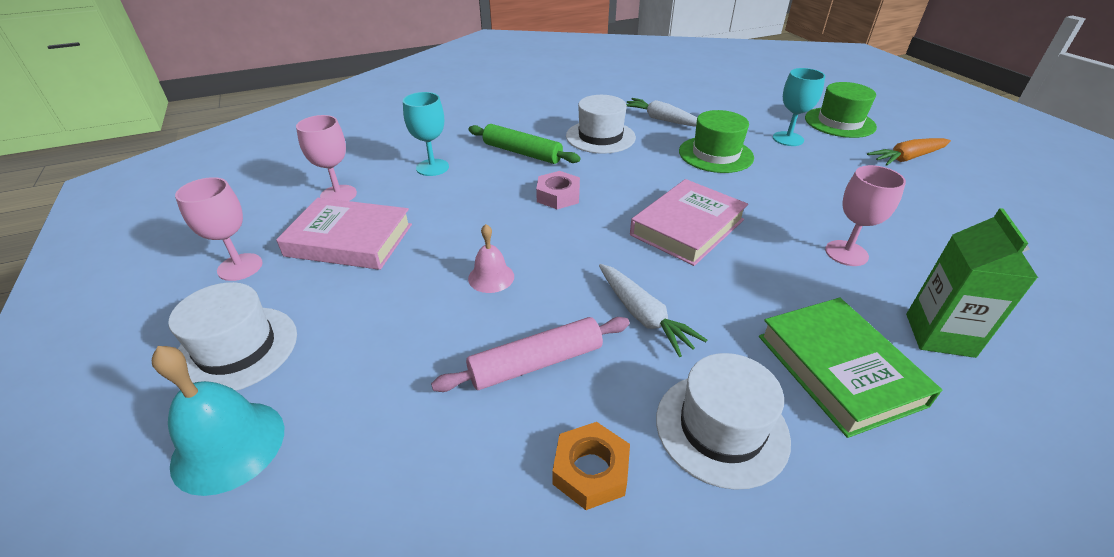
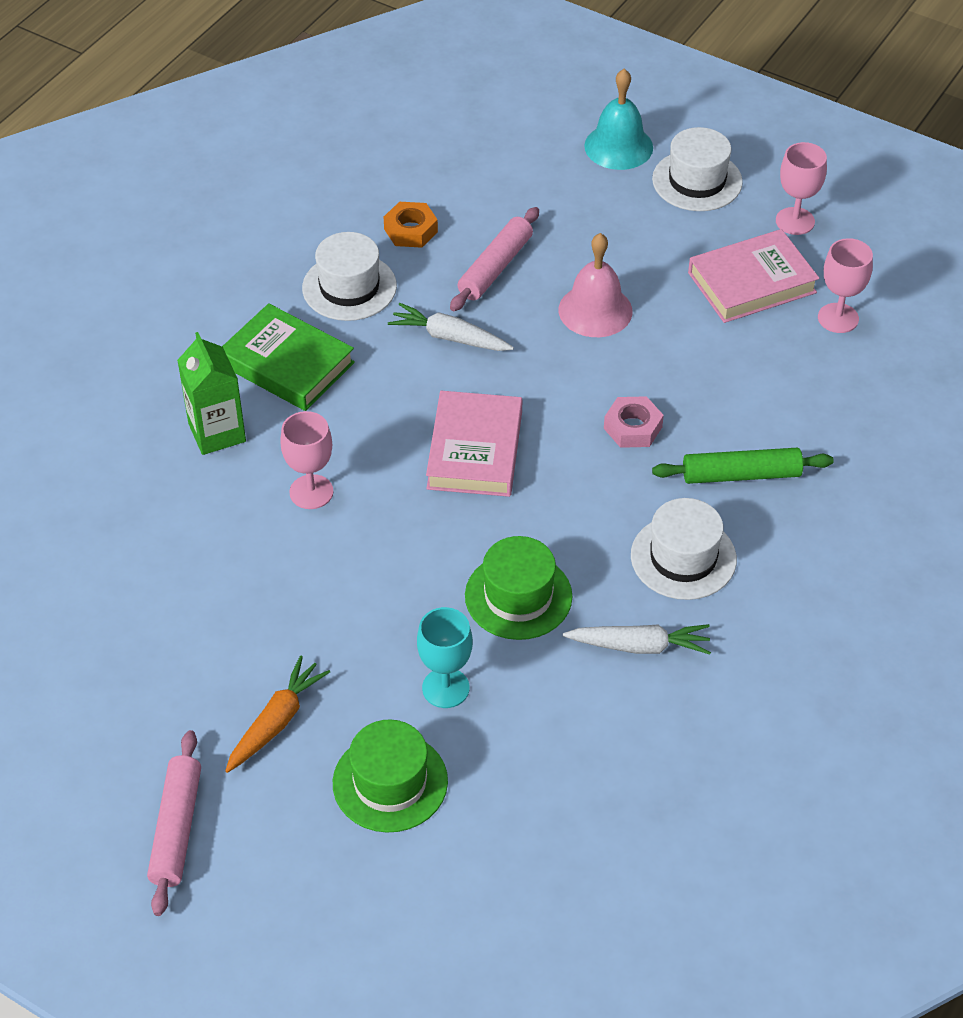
camera: 145 degrees right, 10 degrees up
turquoise goblet [403,92,449,176] -> none
pink bell [468,224,514,293] -> pink bell [559,233,633,337], size x1.67
none -> pink rolling pin [147,730,201,916]

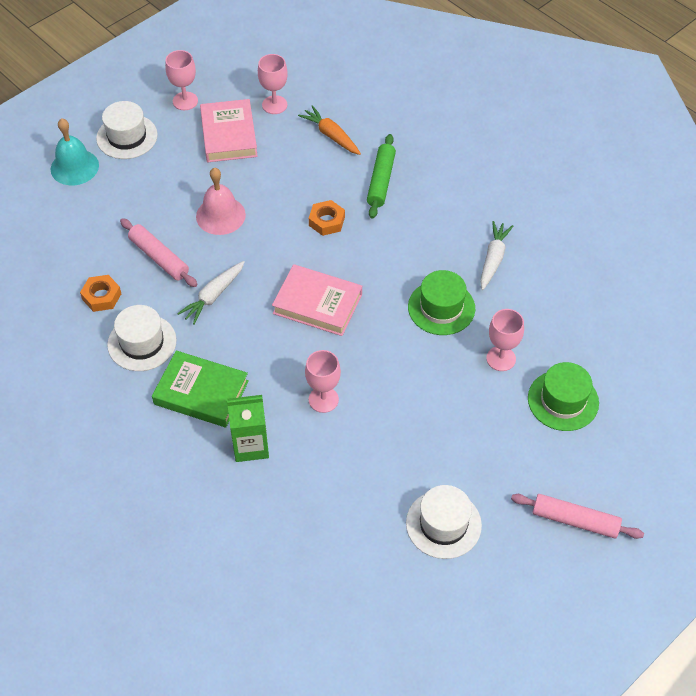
camera: 75 degrees left, 5 degrees up
green book [222,303,355,411] -> green book turned 60 degrees clockwise [152,351,249,427]
orange carrot [225,655,330,773] -> orange carrot moved to [298,105,361,155]
turquoise goblet [417,607,473,708] -> pink goblet [486,309,524,371]
pink nut [604,396,664,448] -> orange nut [309,200,345,236]
white hat [631,498,737,600] -> white hat moved to [406,485,482,559]

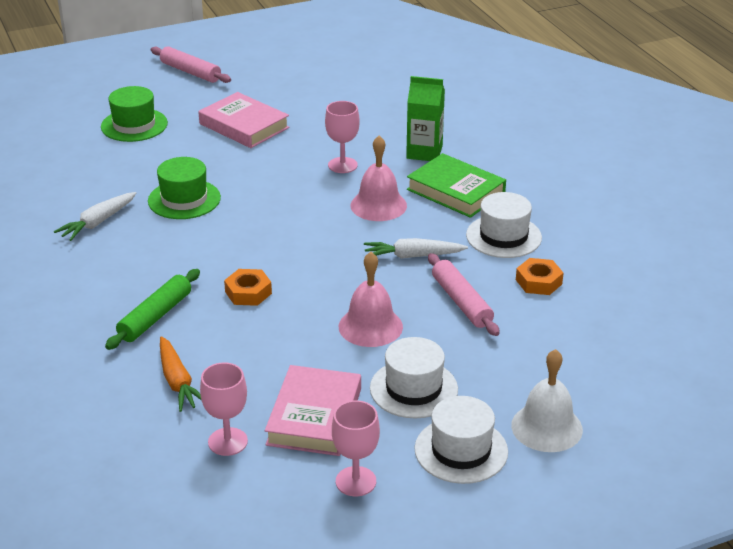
camera: 160 degrees left, 20 degrees down
turquoise bell [51,118,99,185] -> white bell [511,349,583,452]
white carrot [177,261,245,325] -> white carrot turned 150 degrees counterclockwise [364,238,468,259]
pink book [272,264,362,336] -> pink book moved to [198,92,290,148]
white hat [406,485,482,559] -> white hat moved to [370,337,458,418]
pink goblet [486,309,524,371] -> none
none -> pink bell [350,136,407,221]

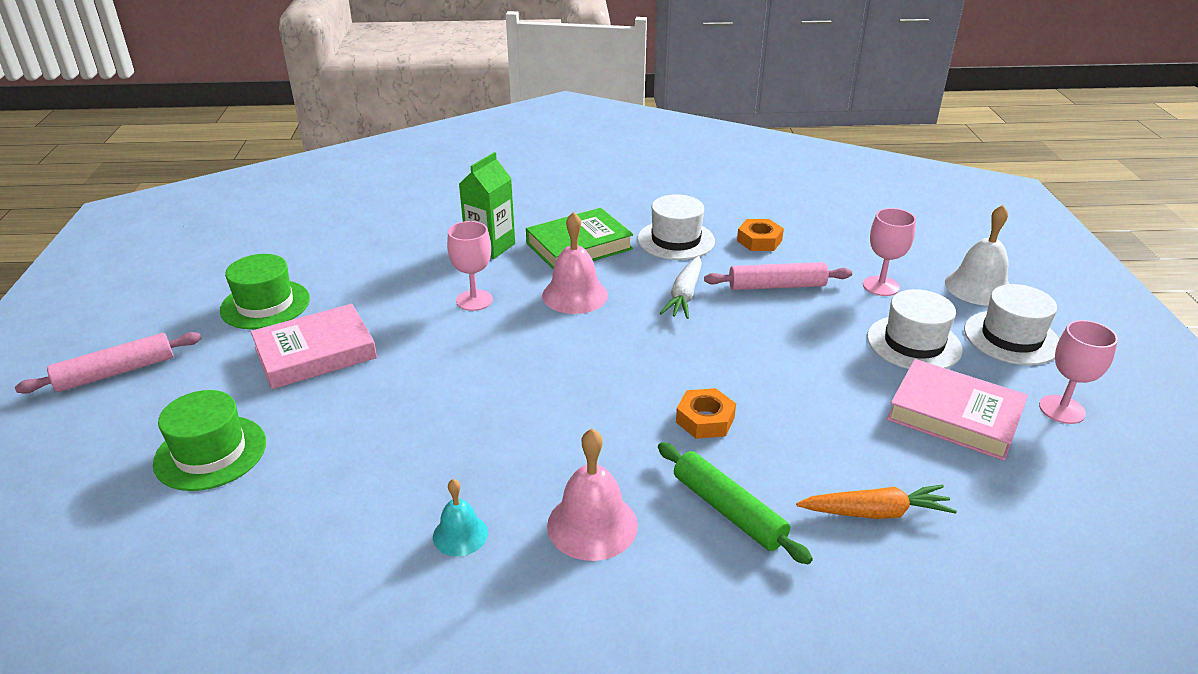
camera: 70 degrees left, 0 degrees up
white carrot [54,192,136,241] -> turquoise bell [433,479,488,556]
green hat [148,157,221,219] -> green hat moved to [220,254,310,329]
pink goblet [200,362,248,456] -> pink goblet moved to [863,208,916,296]
pink bell [339,252,403,347] -> pink bell moved to [547,429,638,561]

